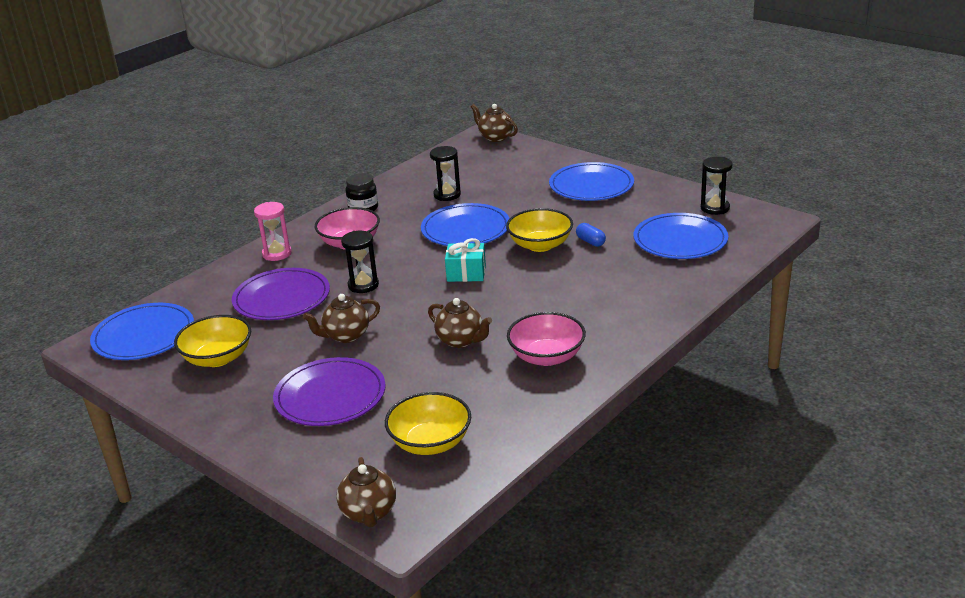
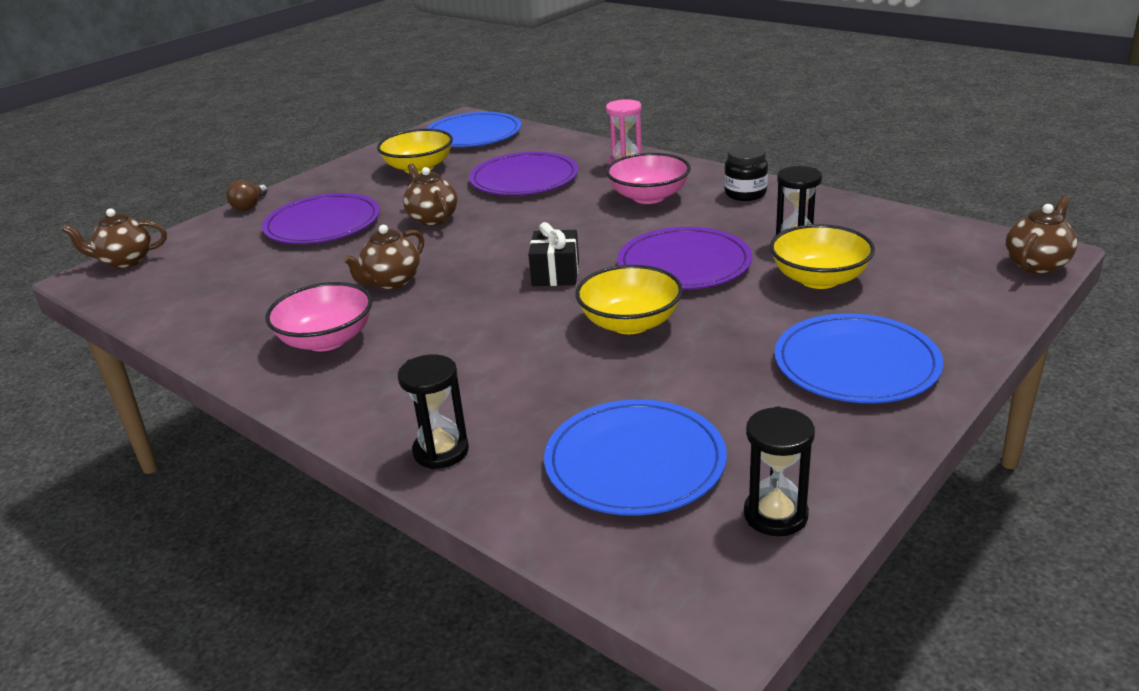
camera: 90 degrees right, 0 degrees up
black hourglass [341,231,379,293] -> black hourglass moved to [398,354,469,469]
yellow bowl [385,392,471,455] -> yellow bowl moved to [770,224,875,289]
blue plate [421,203,510,246] -> purple plate [618,227,752,290]
turquoise gift [445,238,486,282] -> black gift [528,222,579,286]
blue capsule [576,223,606,247] -> none
none -> brown light bulb [226,180,268,211]

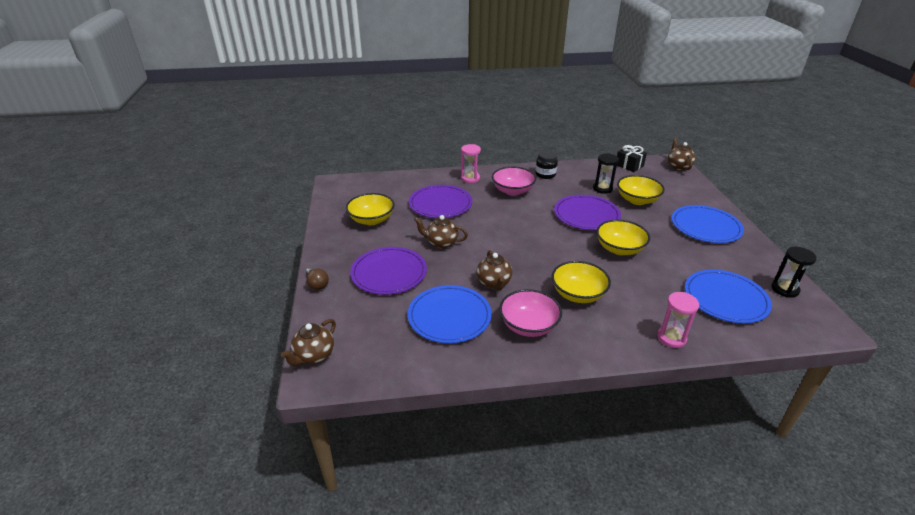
camera: 50 degrees left, 5 degrees up
black hourglass [398,354,469,469] -> pink hourglass [657,292,699,348]
blue plate [426,112,521,147] -> blue plate moved to [408,285,492,343]
black gift [528,222,579,286] -> black gift moved to [617,145,647,172]
none -> yellow bowl [552,261,611,303]

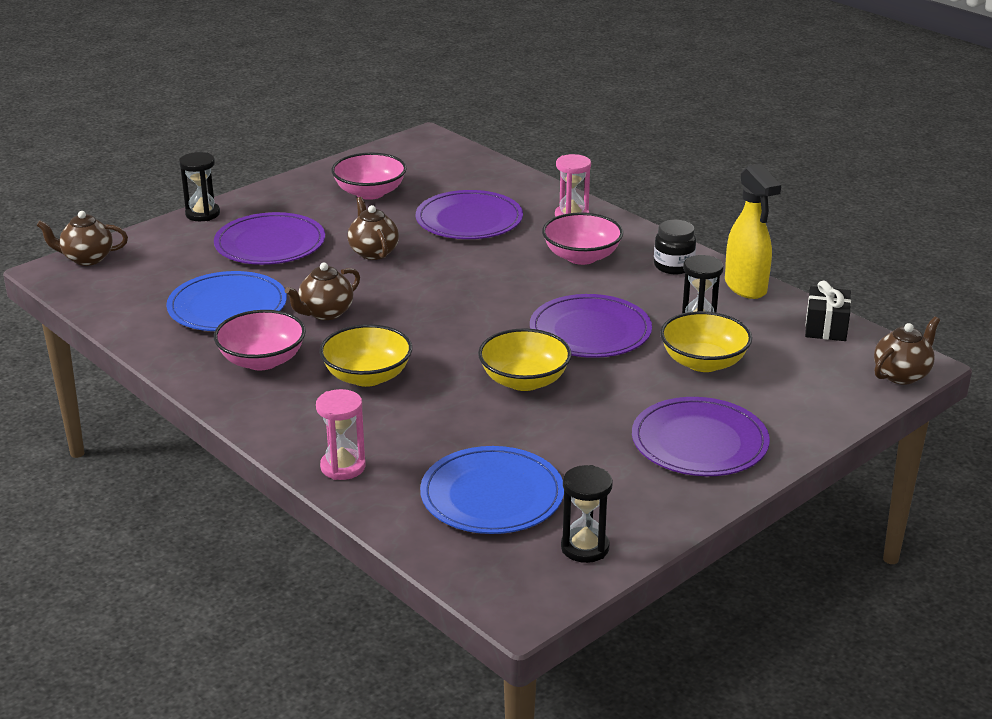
camera: 55 degrees right, 5 degrees down
brown light bulb [306,268,329,290] -> black hourglass [179,152,220,221]
yellow bowl [346,193,394,225] -> pink bowl [331,153,407,200]
blue plate [672,205,744,243] -> purple plate [632,397,770,476]
none -> yellow spray bottle [725,164,781,299]

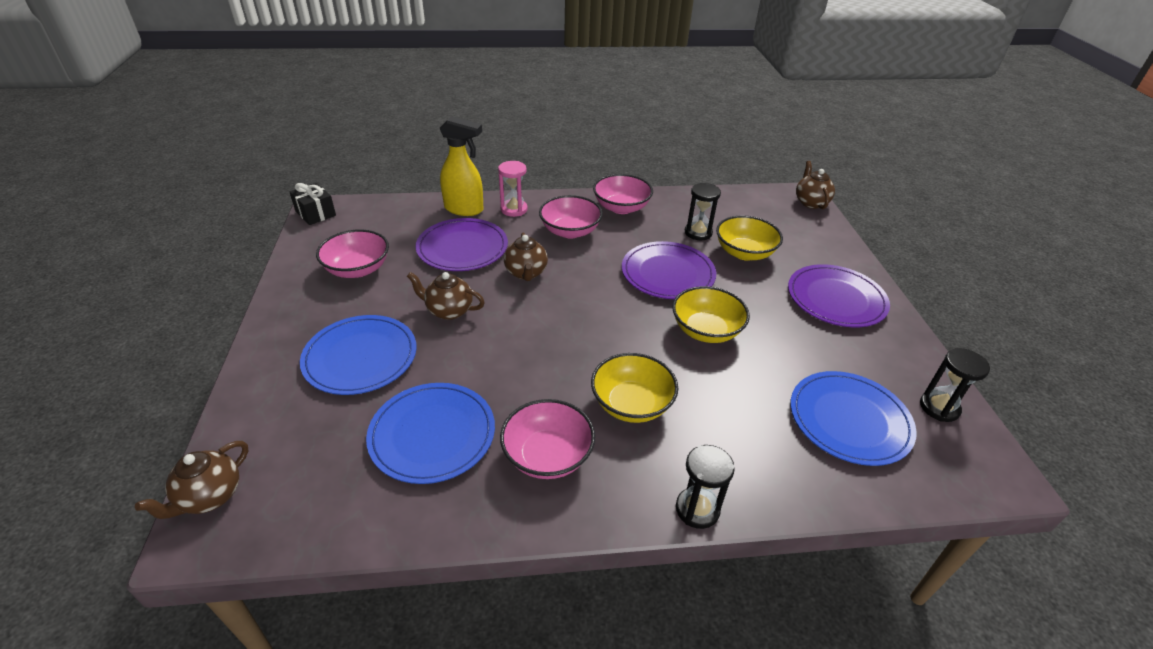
camera: 55 degrees left, 10 degrees up
black hourglass [179,152,220,221] -> black hourglass moved to [676,445,735,529]
purple plate [214,212,325,265] -> blue plate [300,315,417,395]
brown teapot [285,263,360,320] -> brown teapot moved to [504,232,548,281]
pink hourglass [316,389,366,480] -> none
black jar [654,220,696,274] -> pink bowl [593,174,653,214]
yellow spray bottle [725,164,781,299] -> yellow spray bottle moved to [440,116,484,216]
black gift [805,281,851,341] -> black gift moved to [289,183,336,225]

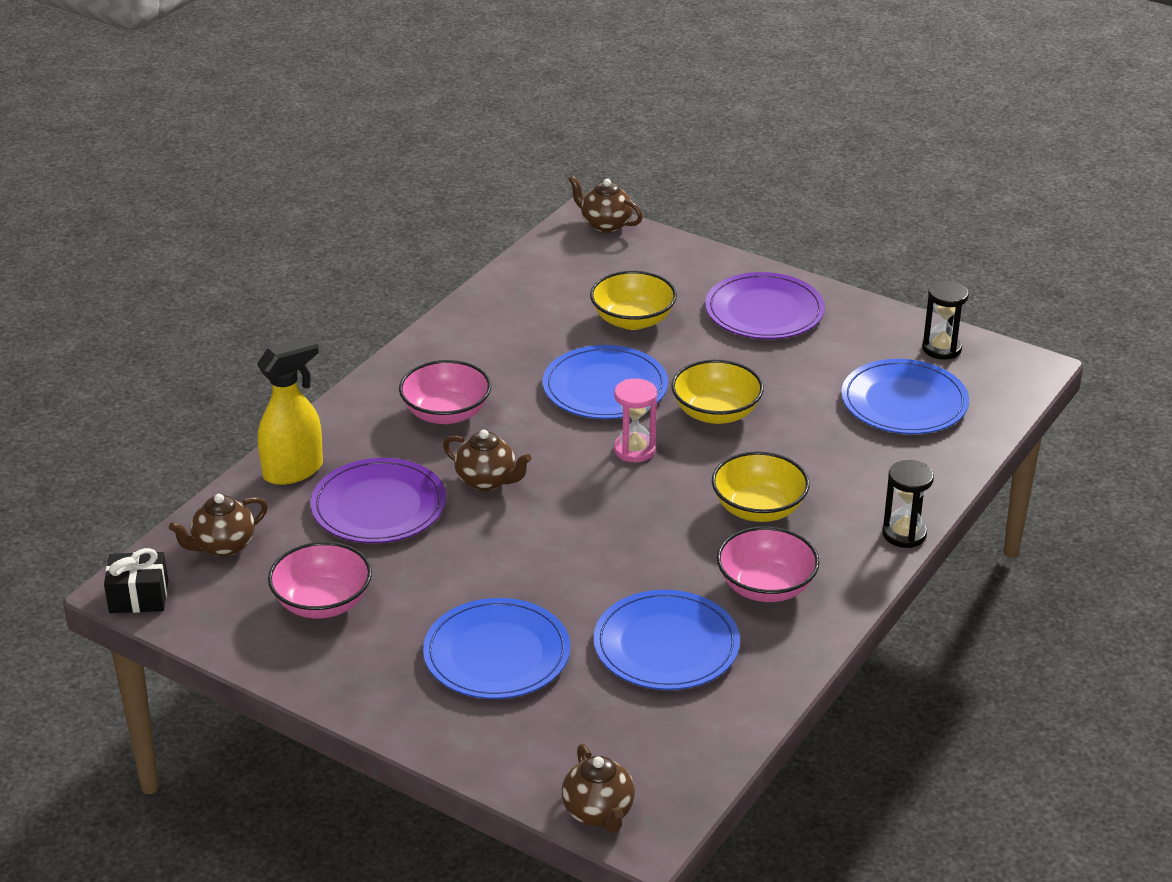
camera: 50 degrees left, 5 degrees down
brown teapot [407,272,485,320] -> brown teapot moved to [169,494,268,557]
pink hourglass [498,161,528,217] -> pink hourglass moved to [614,379,657,462]
pink bowl [593,174,653,214] -> none
purple plate [622,241,716,299] -> blue plate [543,345,668,419]
black hourglass [685,183,721,240] -> none

